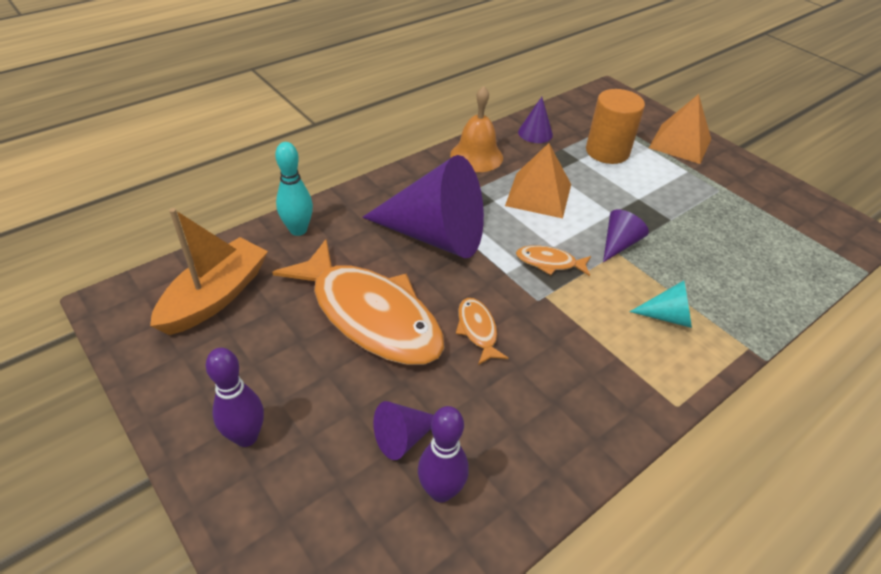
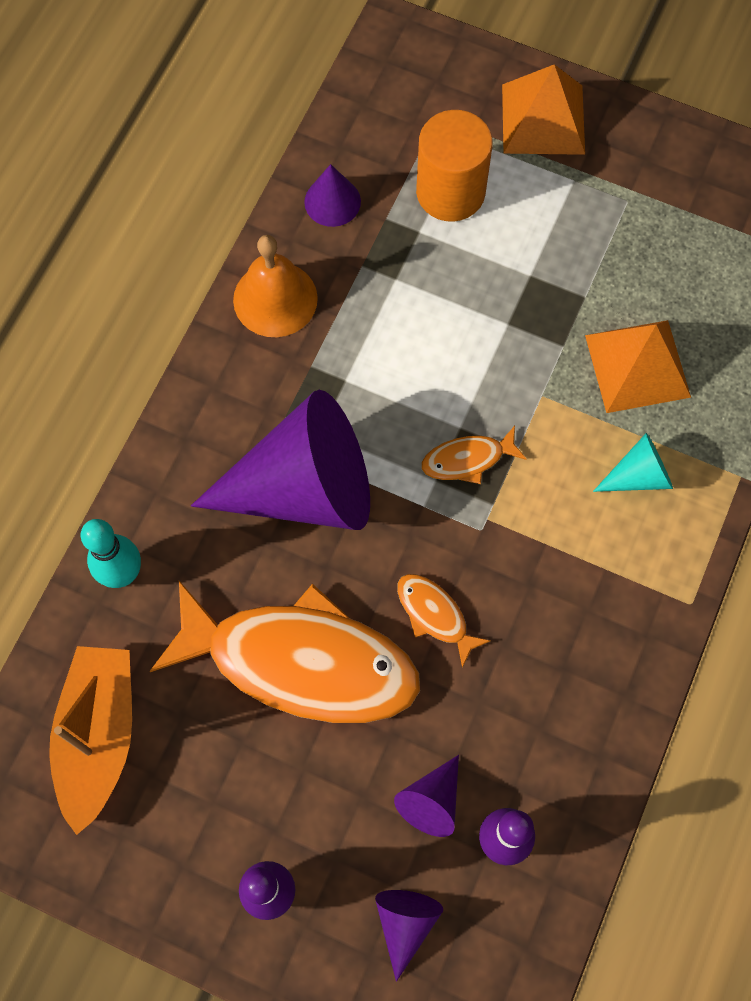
camera: 25 degrees left, 25 degrees up
orange pyramid [505,143,571,218] -> orange pyramid moved to [585,320,691,413]
purple cone [603,209,649,262] -> purple cone moved to [375,890,443,982]

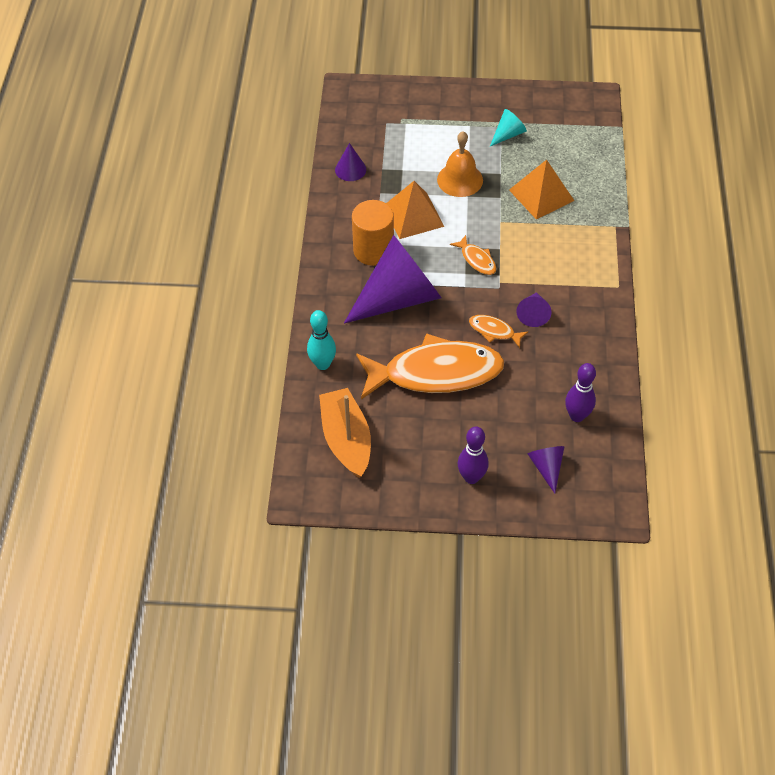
camera: 20 degrees left, 15 degrees down
orange bell [233,235,318,337] -> orange bell moved to [437,131,483,197]
purple cone [394,755,459,837] -> purple cone moved to [516,292,552,327]
orange cylinder [416,110,493,222] -> orange cylinder moved to [352,200,394,266]
orange fish [421,426,527,484] -> orange fish turned 90 degrees counterclockwise [450,235,496,275]
orange pyramid [502,64,585,155] -> orange pyramid moved to [386,181,444,239]
turquoise cone [593,433,673,492] -> turquoise cone moved to [490,109,527,146]

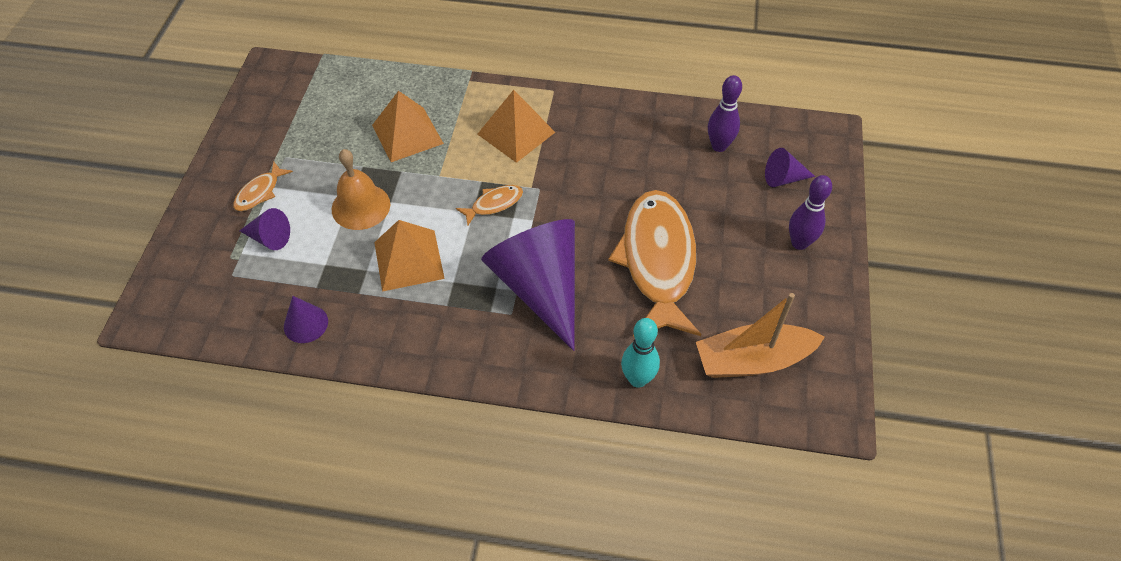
camera: 85 degrees left, 0 degrees up
orange cylinder [352,200,394,266] -> none
orange fish [469,315,528,348] -> orange fish moved to [233,162,293,211]
turquoise cone [490,109,527,146] -> none
purple cone [516,292,552,327] -> purple cone moved to [239,208,290,250]
none -> orange pyramid [477,90,555,163]

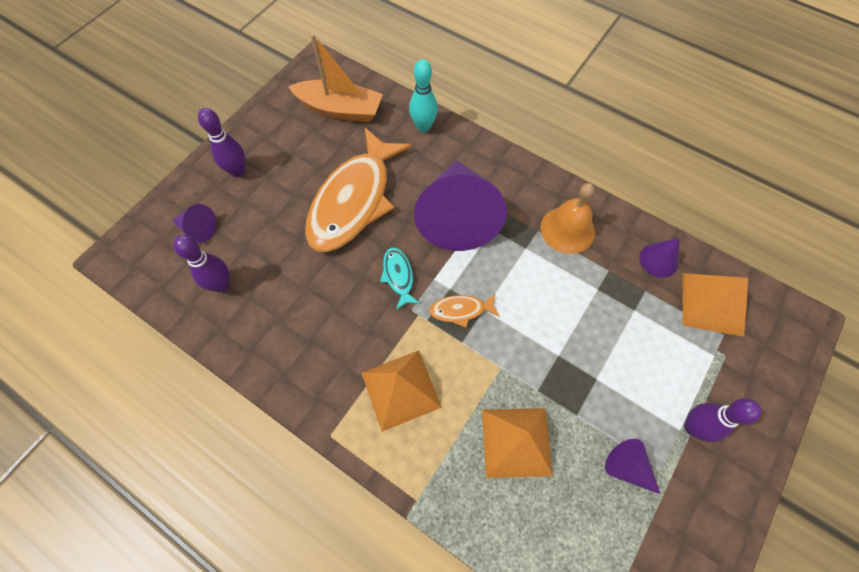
camera: 155 degrees left, 10 degrees up
orange fish [233,162,293,211] -> purple bowling pin [684,398,762,442]
purple cone [239,208,290,250] -> purple cone moved to [605,439,660,494]
orange bell [332,149,390,230] -> orange bell moved to [541,183,595,254]
orange pyramid [374,220,445,292] -> orange pyramid moved to [682,273,748,337]
none -> turquoise fish [380,247,420,310]

